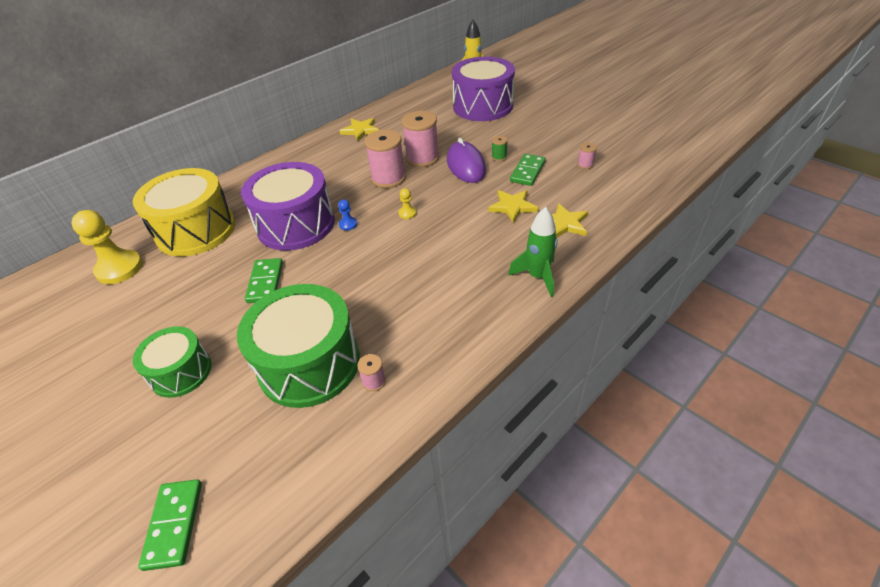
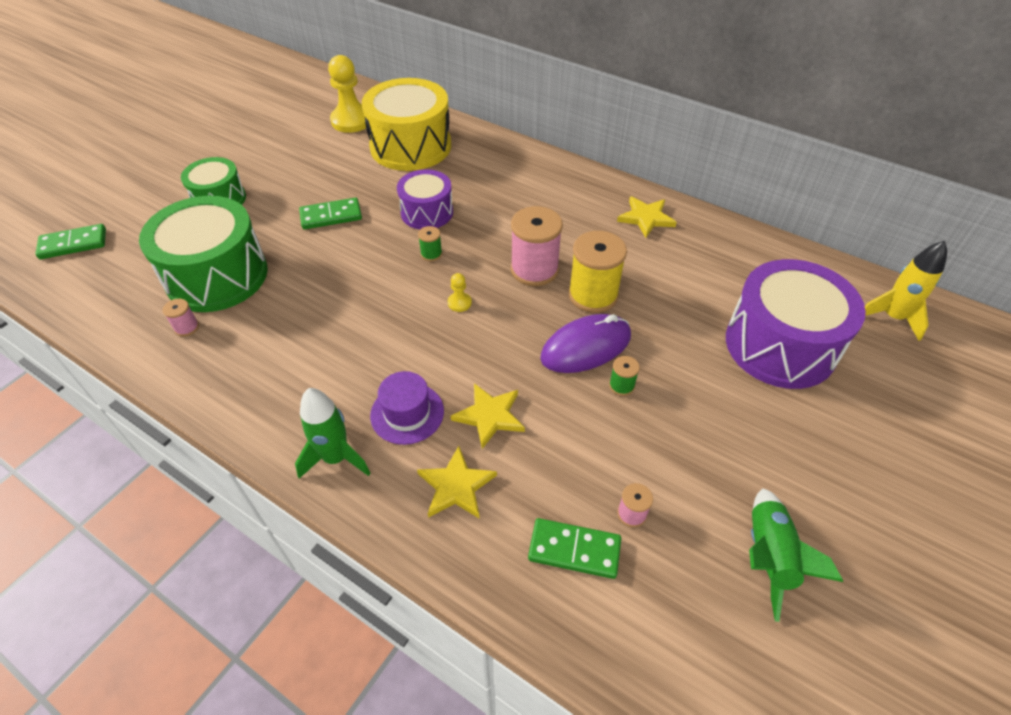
camera: 75 degrees right, 5 degrees up
purple drum [241,162,335,251] -> purple drum [397,169,453,229], size x0.58
blue pawn [338,199,358,231] -> green spool [418,226,442,261]
pink spool [402,111,439,167] -> yellow spool [568,231,627,313]
green domino [510,154,546,186] -> green domino moved to [528,518,621,579]
none -> purple hat [370,371,444,445]
none -> green rocket [749,488,843,622]

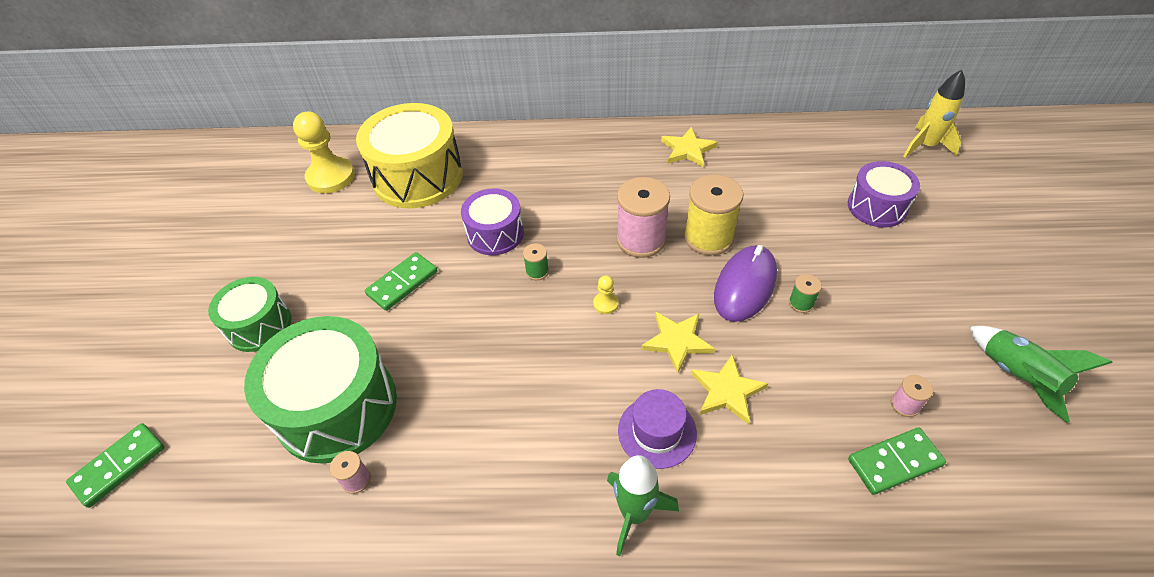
camera: 30 degrees left, 0 degrees up
yellow star [417,446,497,519] -> yellow star moved to [641,312,715,374]
purple drum [726,259,866,389] -> purple drum [848,161,920,227], size x0.58

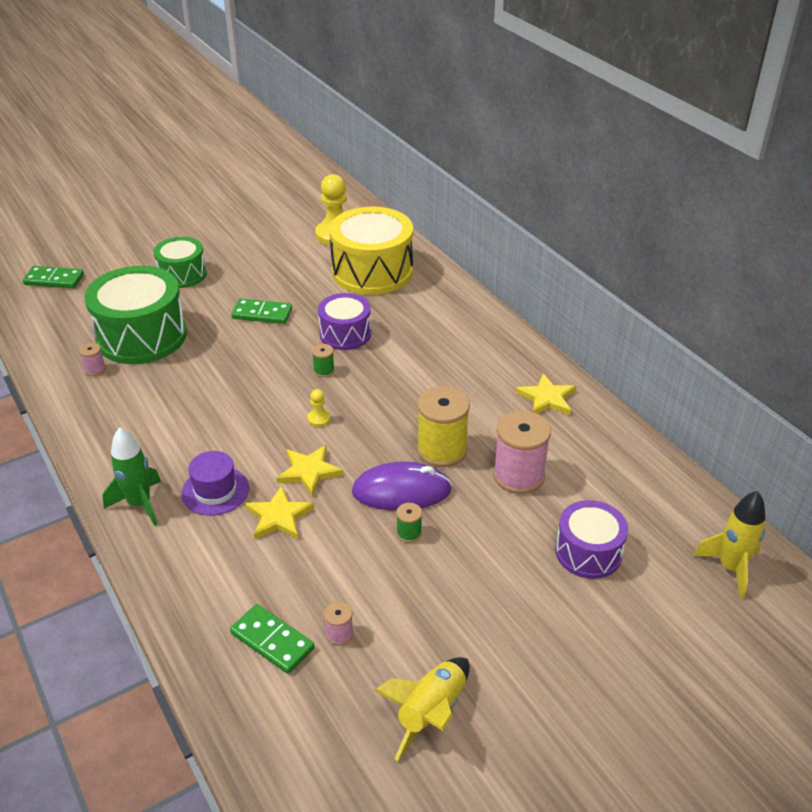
camera: 55 degrees right, 10 degrees down
pink spool [617,177,670,258] -> pink spool moved to [493,411,551,494]
green rocket [970,326,1113,423] -> yellow rocket [374,657,470,761]

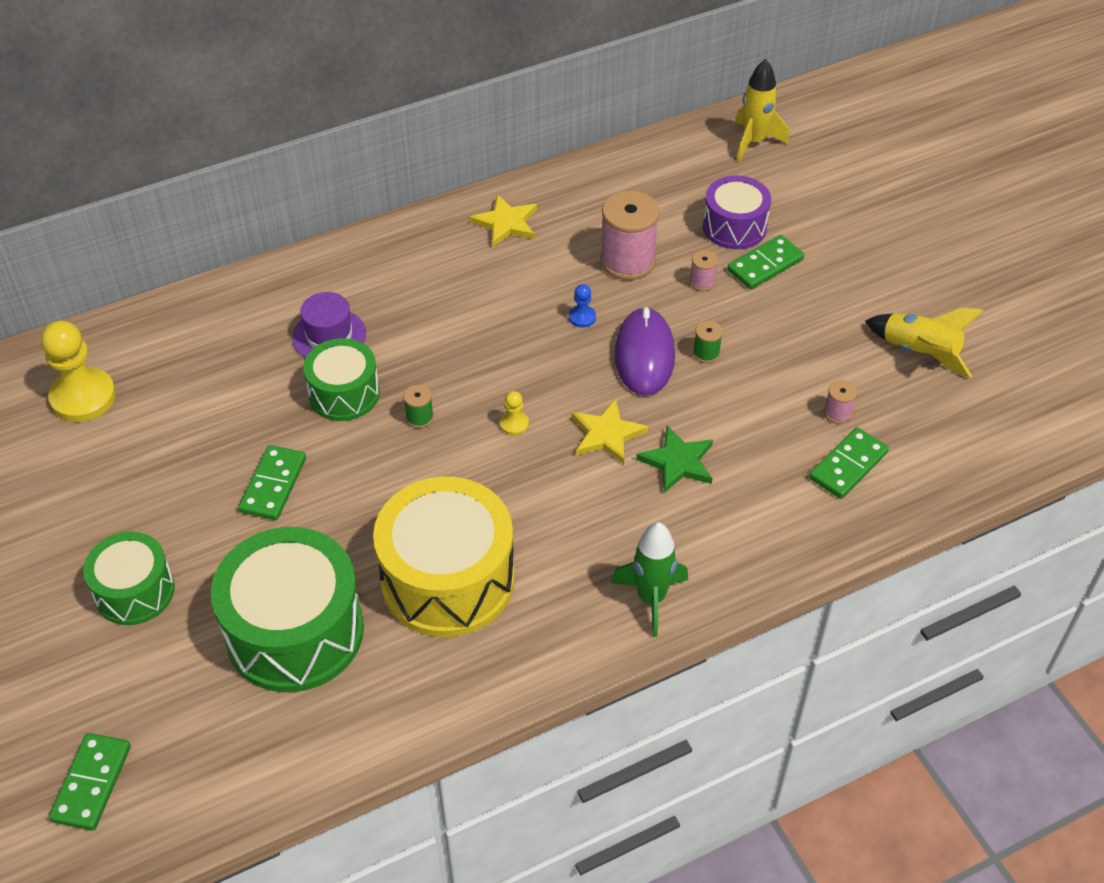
camera: 85 degrees left, 10 degrees up
pink spool [79,343,106,376] -> pink spool moved to [690,250,718,291]
purple hat [181,451,249,516] -> purple hat moved to [292,292,366,358]
yellow star [245,485,314,540] -> green star [636,426,713,493]
purple drum [318,293,371,350] -> green drum [303,338,380,421]
yellow drum [329,207,413,295] -> yellow drum moved to [373,476,515,637]
yellow spool [417,386,470,467] -> blue pawn [569,284,596,328]
none -> green domino [727,235,804,289]

